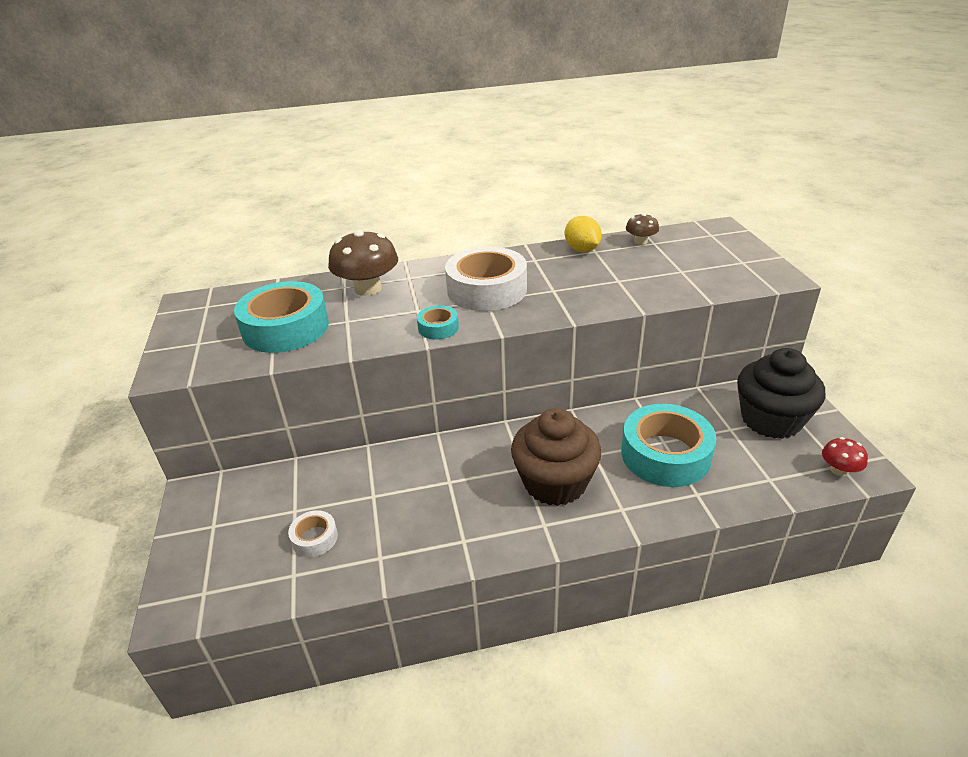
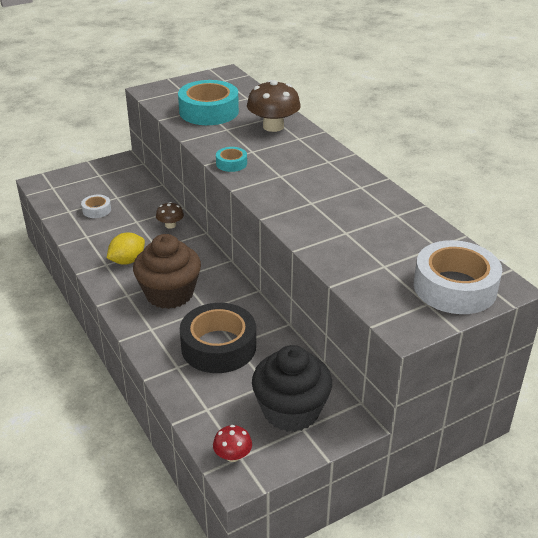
camera: 70 degrees right, 0 degrees up
white tape [445,247,527,311] -> white tape moved to [414,240,502,314]
yellow lemon [565,216,602,252] -> yellow lemon moved to [107,233,145,265]
turquoise tape [621,404,716,487] -> black tape [180,303,256,373]
brown mushroom [626,213,659,245] -> brown mushroom moved to [156,202,184,229]

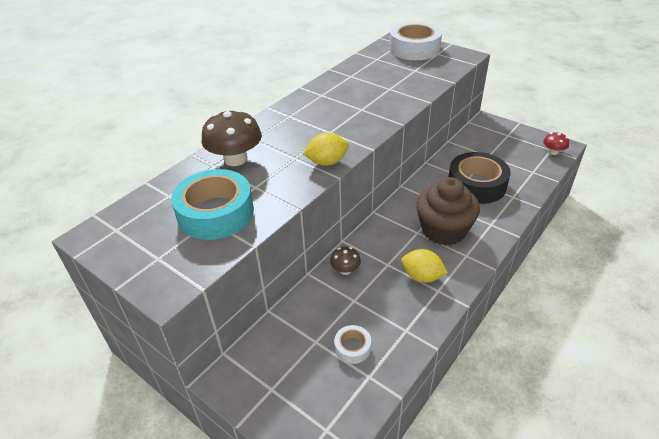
camera: 110 degrees left, 5 degrees up
turquoise tape [216,147,247,172] -> yellow lemon [303,132,349,166]
black cupcake [252,345,332,432] -> none

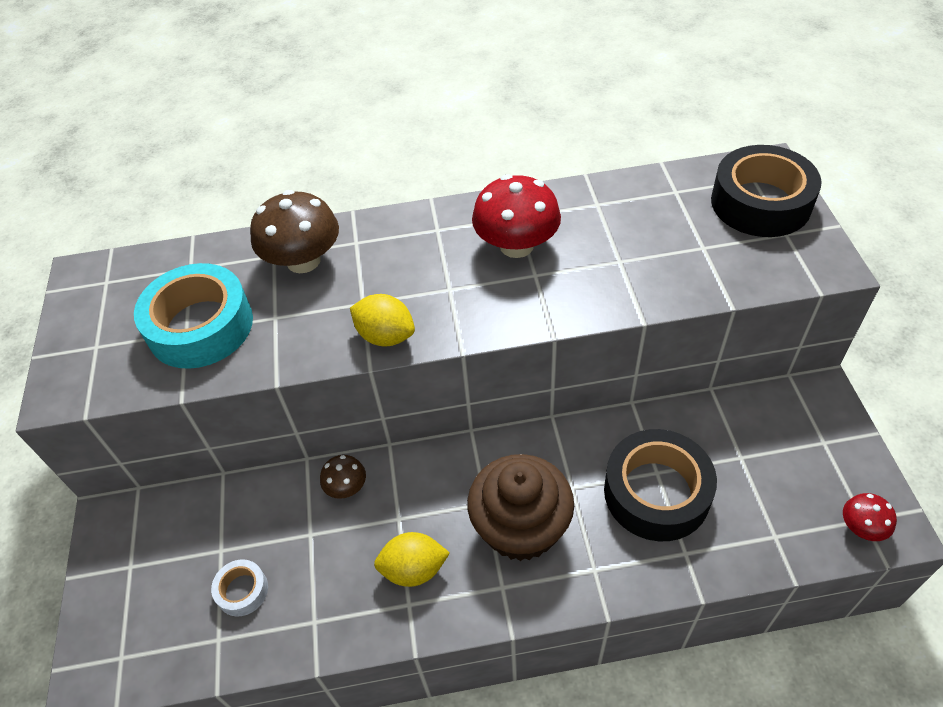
camera: 45 degrees right, 10 degrees up
white tape [389,22,442,60] -> black tape [711,145,822,237]
yellow lemon [401,249,448,283] -> yellow lemon turned 75 degrees counterclockwise [374,532,450,587]
none -> red mushroom [472,174,561,258]

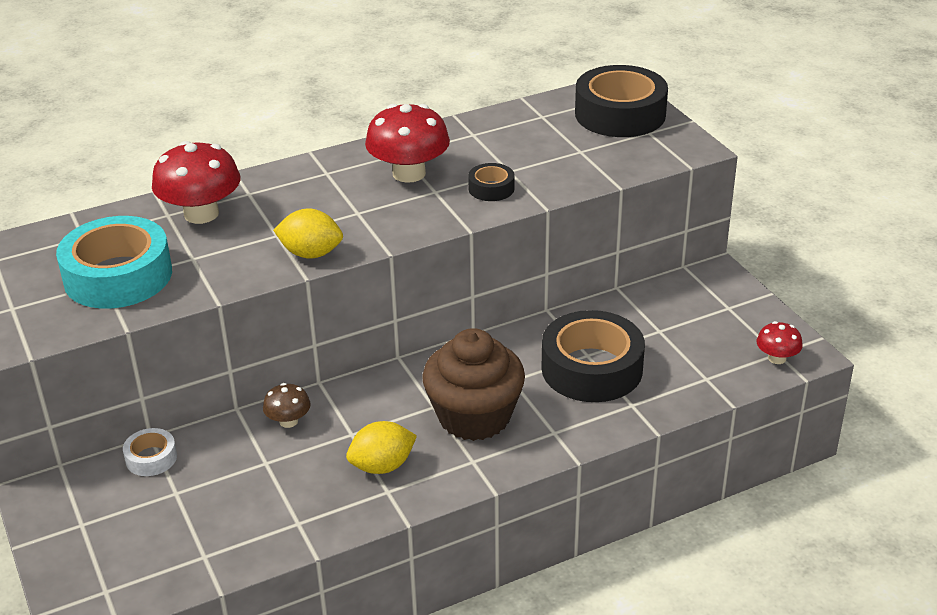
camera: 20 degrees left, 15 degrees down
white tape [211,559,268,617] -> white tape moved to [123,428,177,476]
brown mushroom [250,190,339,273] -> red mushroom [152,141,240,224]
none -> black tape [468,163,515,201]

